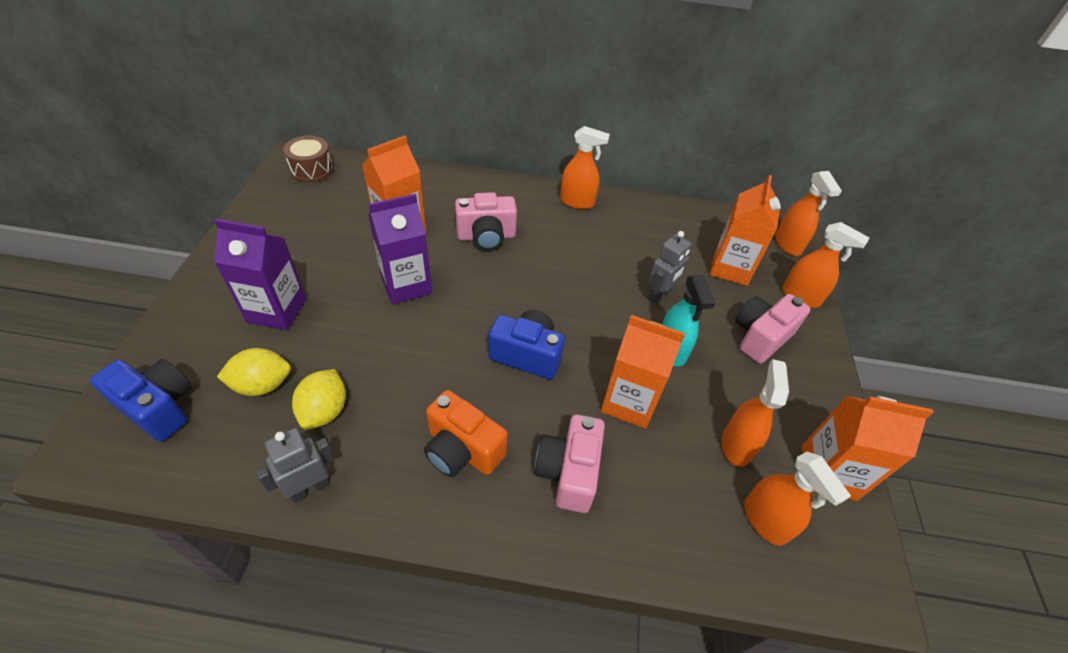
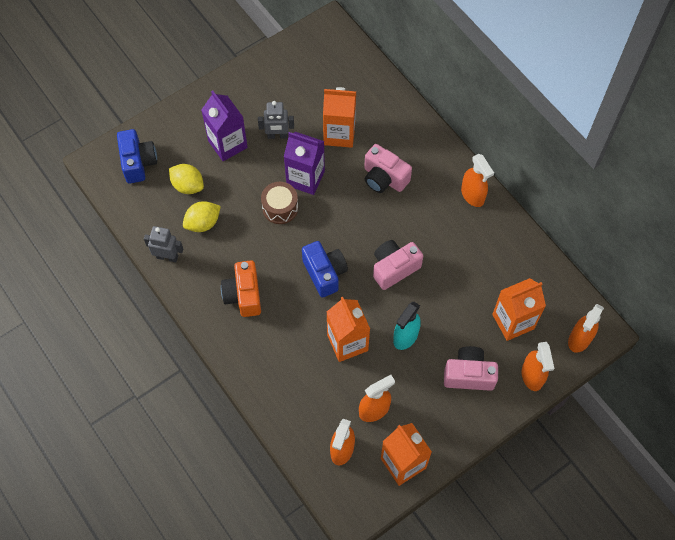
camera: 50 degrees right, 15 degrees up
brown drum [283,136,334,183] -> brown drum moved to [261,182,298,224]
pink camera [535,414,605,513] -> pink camera moved to [373,240,423,290]
grey robot [648,231,691,304] -> grey robot moved to [258,101,294,139]

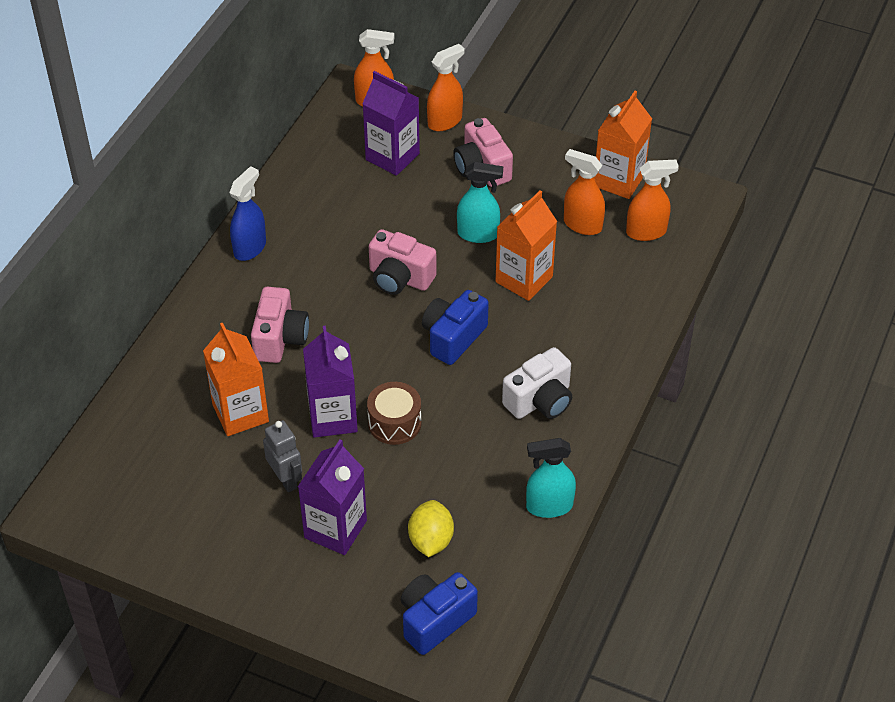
camera: 120 degrees left, 15 degrees down
grey robot [144,226,183,262] -> turquoise spray bottle [526,438,576,518]
yellow lemon [183,201,221,232] -> none
orange camera [221,261,261,317] -> white camera [502,347,572,419]
orange spray bottle [461,154,494,207] -> blue spray bottle [229,166,266,261]
orange carton [492,278,546,341] -> purple carton [362,71,420,176]

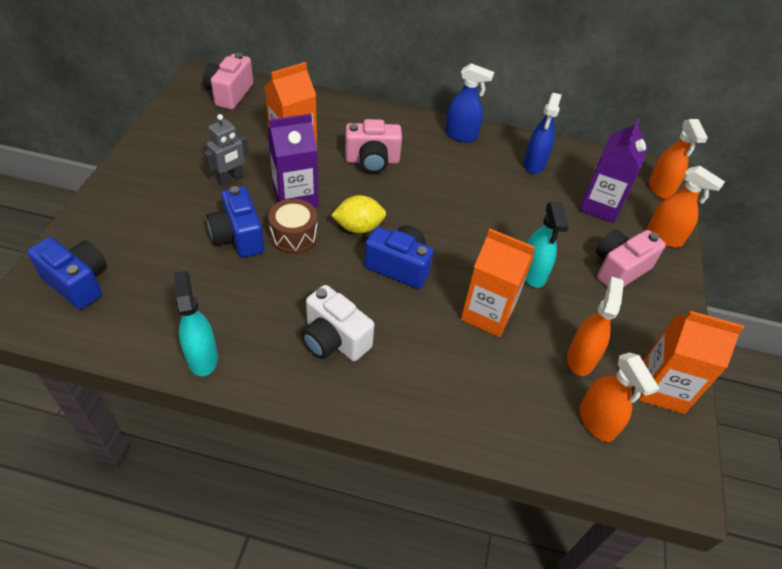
camera: 75 degrees right, 0 degrees up
purple carton [298,440,367,555] -> none
pink camera [369,229,437,295] -> pink camera moved to [203,53,253,110]
yellow lemon [408,500,454,557] -> yellow lemon moved to [331,195,386,234]
none -> blue camera [207,186,264,258]
none -> blue spray bottle [524,93,562,174]

